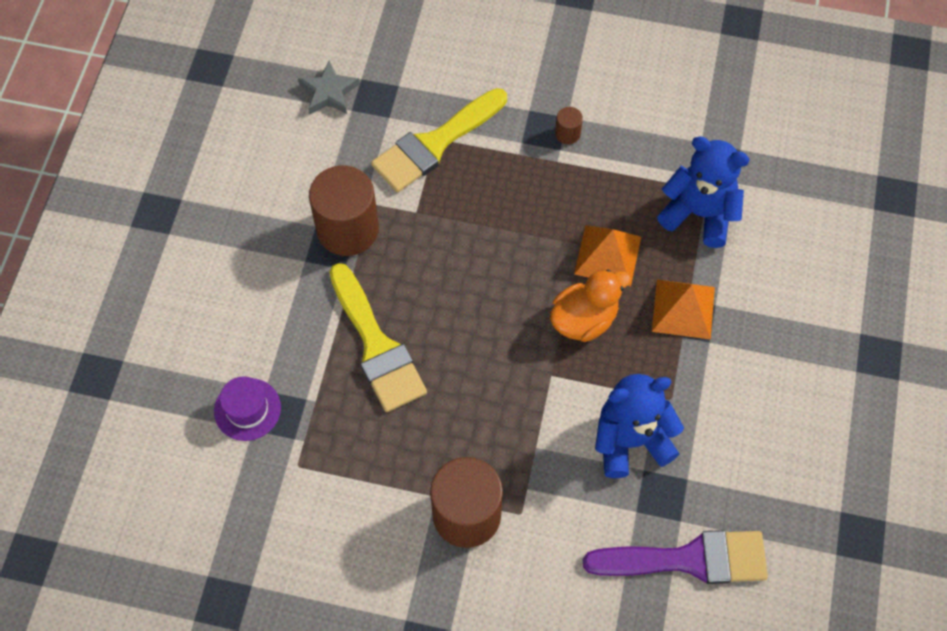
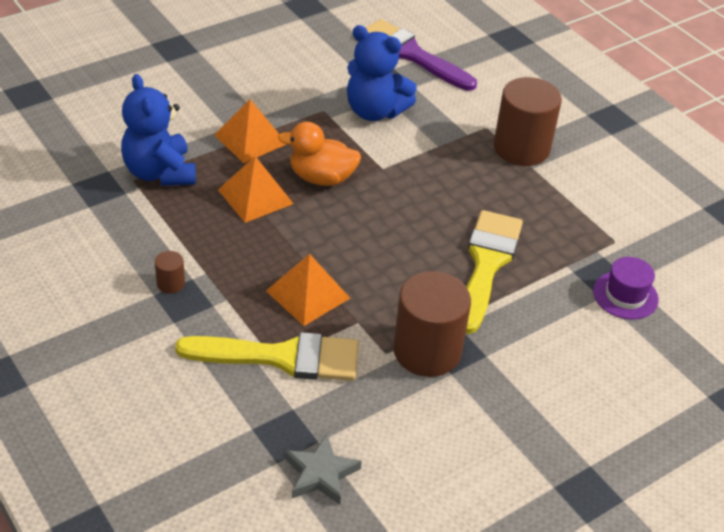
camera: 140 degrees left, 20 degrees down
none -> orange pyramid [266,254,350,326]

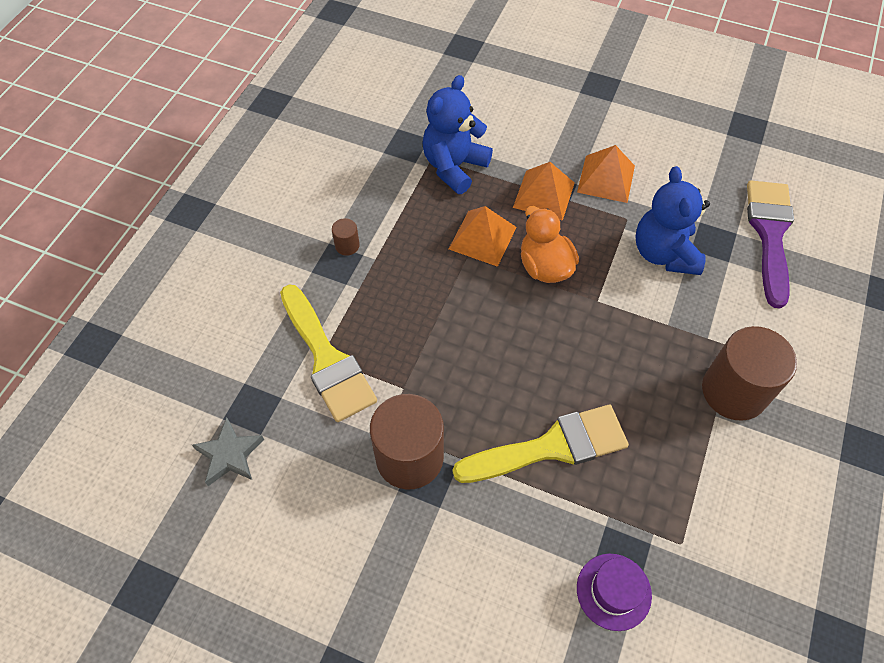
camera: 60 degrees right, 15 degrees up
orange pyramid [266,254,350,326] -> orange pyramid moved to [577,145,635,203]

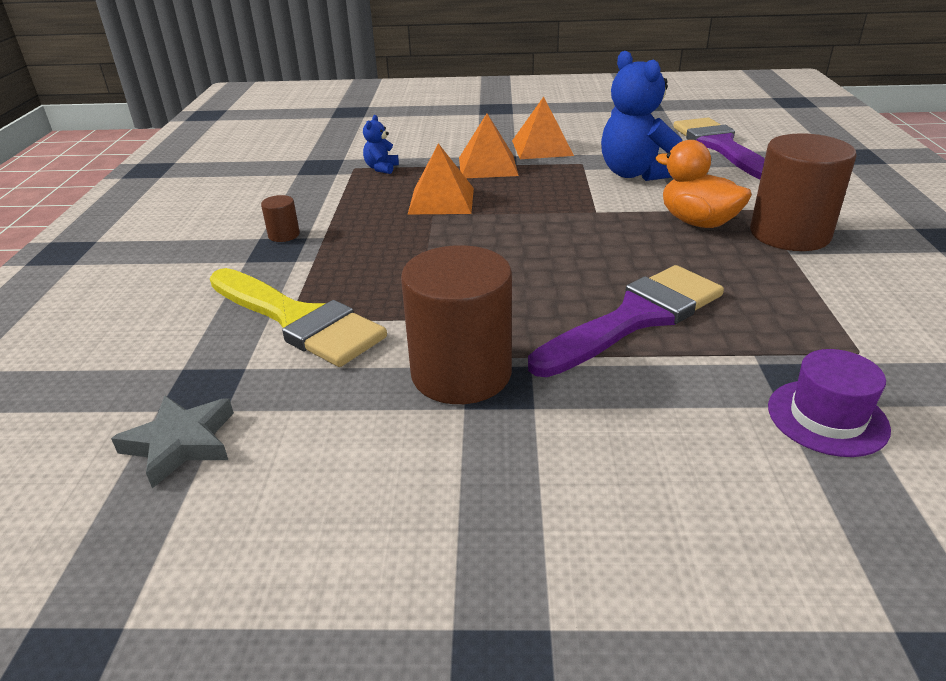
camera: 20 degrees left, 25 degrees down
blue teddy bear [422,75,493,194] -> blue teddy bear [363,115,399,174], size x0.46
yellow brush [453,405,629,483] -> purple brush [528,265,724,377]
orange duck [521,206,579,283] -> orange duck moved to [655,140,752,228]

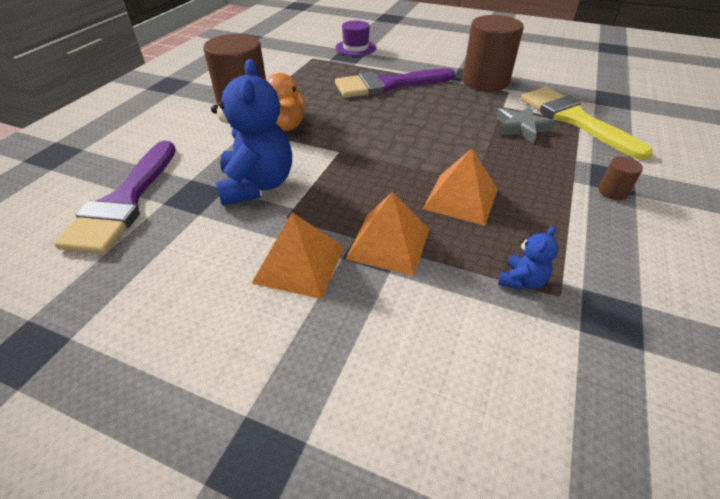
camera: 160 degrees left, 10 degrees up
grey star [111,395,234,488] -> grey star moved to [496,106,555,144]

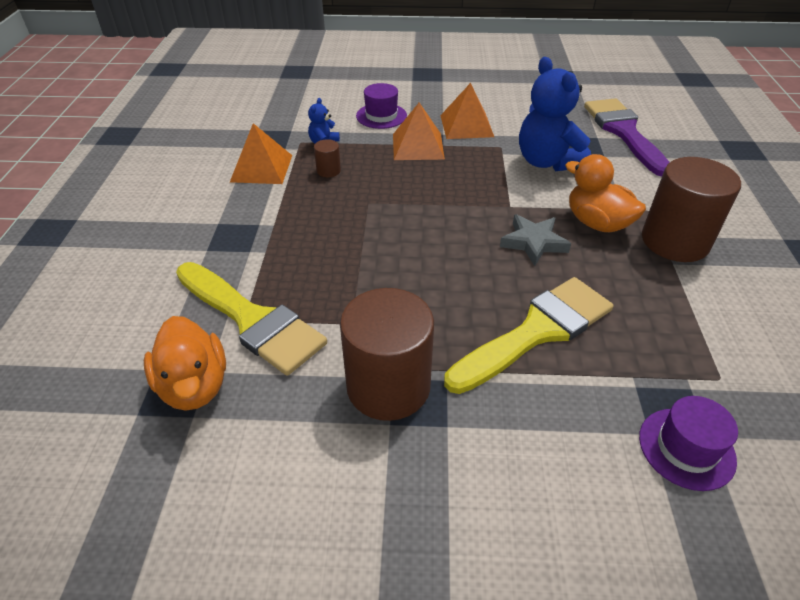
camera: 160 degrees right, 0 degrees up
purple brush [335,68,455,98] -> yellow brush [444,277,613,394]
orange pyramid [423,148,498,226] -> orange pyramid moved to [230,123,292,184]
grey star [496,106,555,144] -> grey star moved to [500,214,571,266]
brown cylinder [598,156,643,200] -> brown cylinder moved to [314,139,341,177]
none -> orange duck [144,316,226,411]
none -> purple hat [356,83,407,129]

